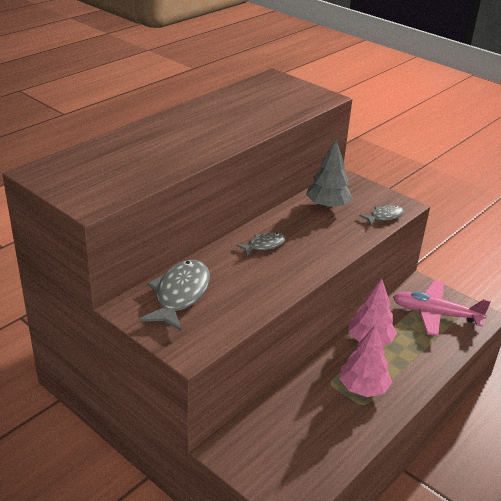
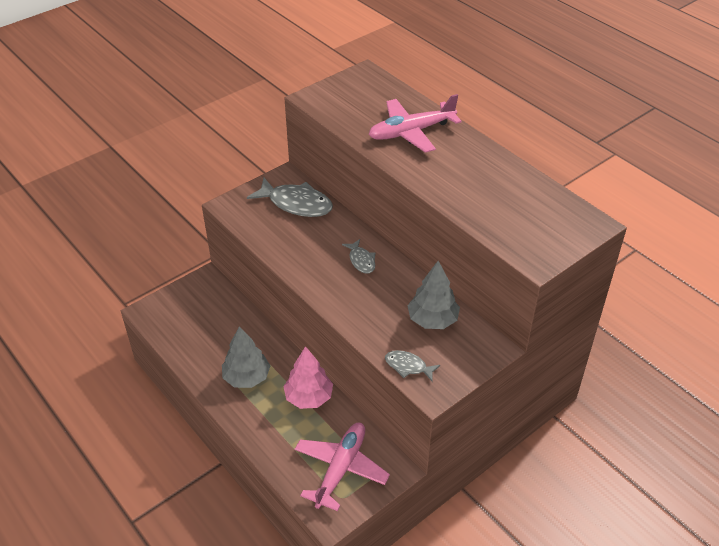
camera: 100 degrees right, 10 degrees up
pink tree [339,324,392,397] -> grey tree [222,326,270,388]
grey fish [359,205,404,225] -> grey fish turned 135 degrees clockwise [385,350,440,381]
none -> pink plane [369,94,461,153]

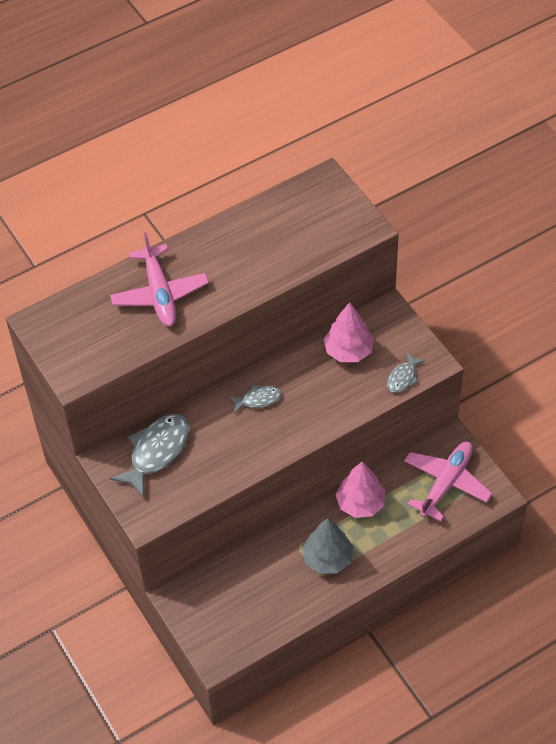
camera: 80 degrees left, 10 degrees up
pink plane [294,423,390,511] -> pink plane turned 90 degrees clockwise [404,442,492,521]
grey tree [407,261,460,329] -> pink tree [324,302,374,362]

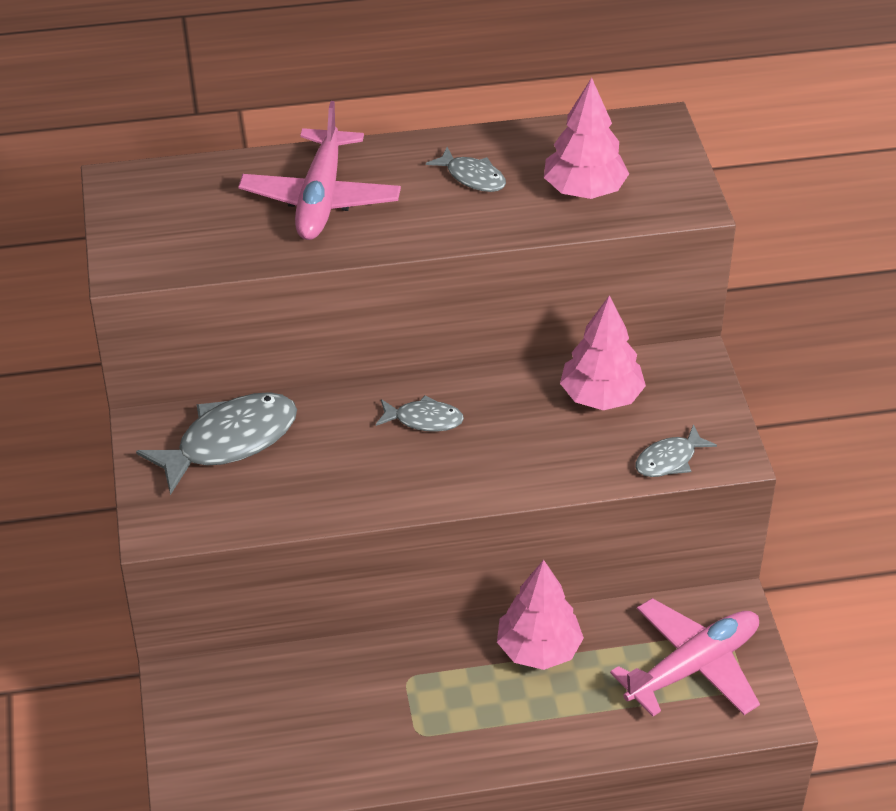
camera: 20 degrees right, 10 degrees down
grey tree [302,518,354,574] -> none
none -> grey fish [426,147,506,192]
none -> pink tree [544,78,629,199]

